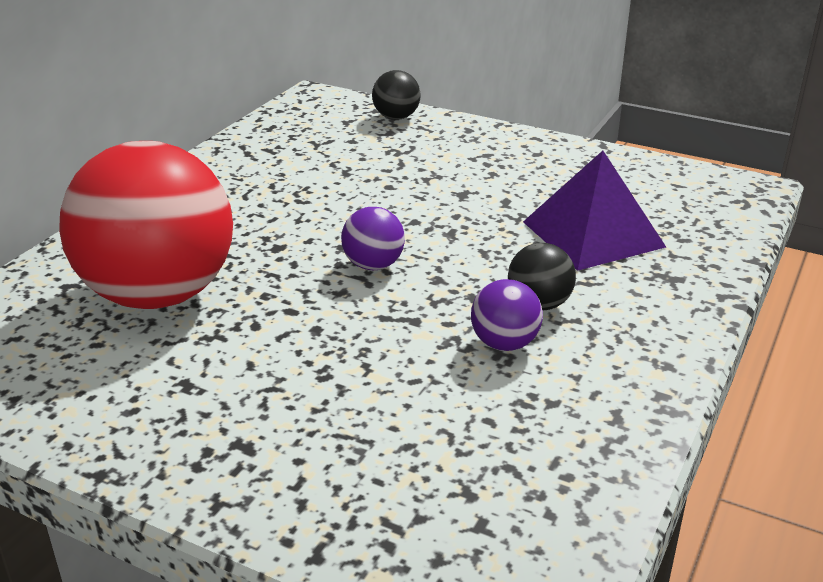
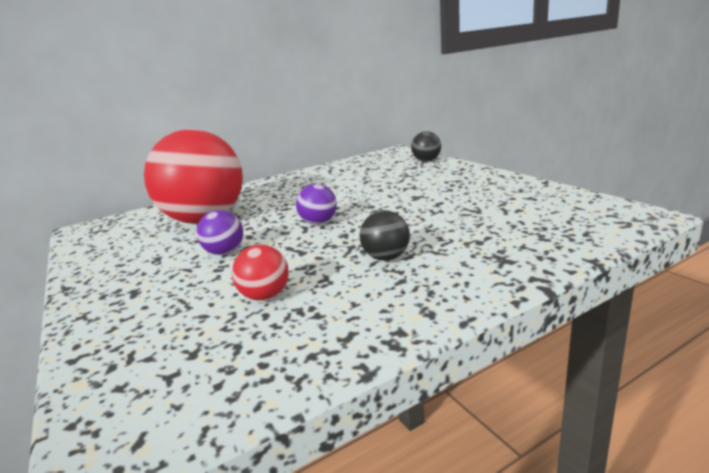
camera: 35 degrees right, 10 degrees down
purple ball [471,279,543,351] -> purple ball moved to [197,210,243,255]
purple pyramid [523,151,666,271] -> none
none -> red ball [232,245,289,301]

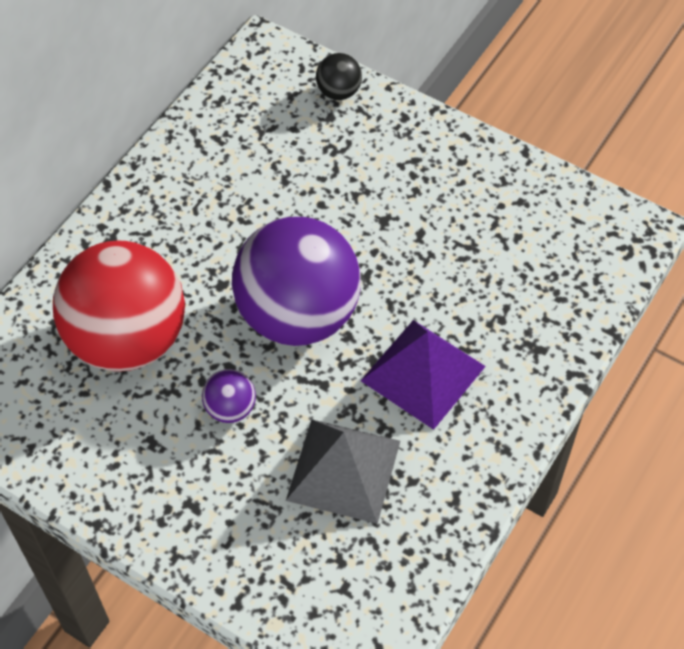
camera: 30 degrees left, 35 degrees up
red ball [232,245,289,301] -> grey pyramid [286,419,400,524]
purple ball [296,184,337,225] -> purple ball [232,217,361,346], size x2.44
black ball [359,210,410,261] -> purple pyramid [361,320,486,430]

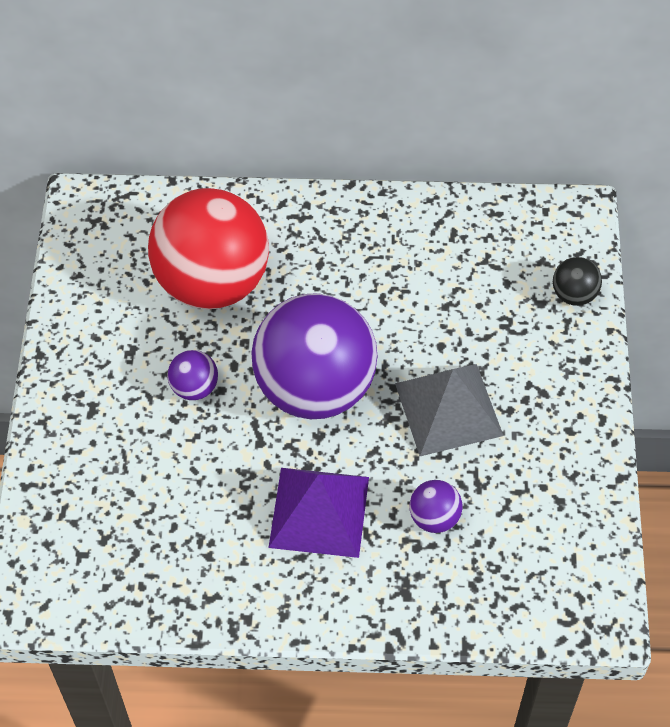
camera: 60 degrees right, 0 degrees up
grey pyramid [286,419,400,524] -> grey pyramid moved to [395,364,504,456]
none -> purple ball [409,480,463,533]

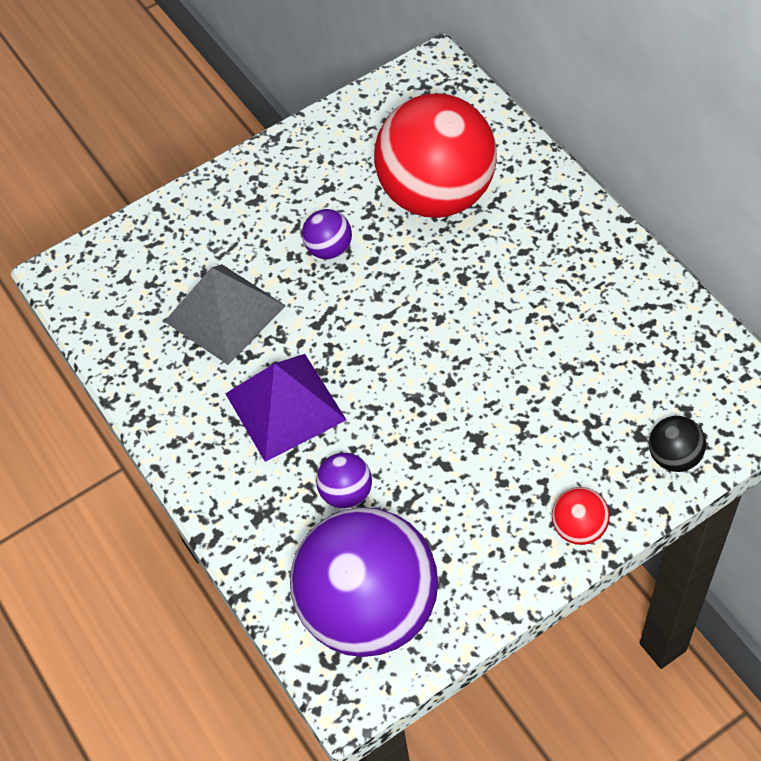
camera: 60 degrees right, 0 degrees up
purple ball [251,293,377,419] -> purple ball moved to [290,507,438,657]
grey pyramid [395,364,504,456] -> grey pyramid moved to [164,264,286,365]
none -> red ball [552,487,610,545]

